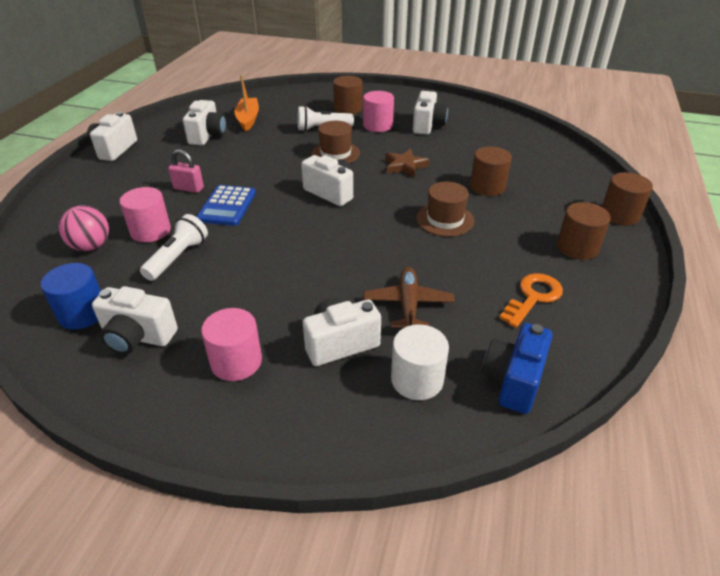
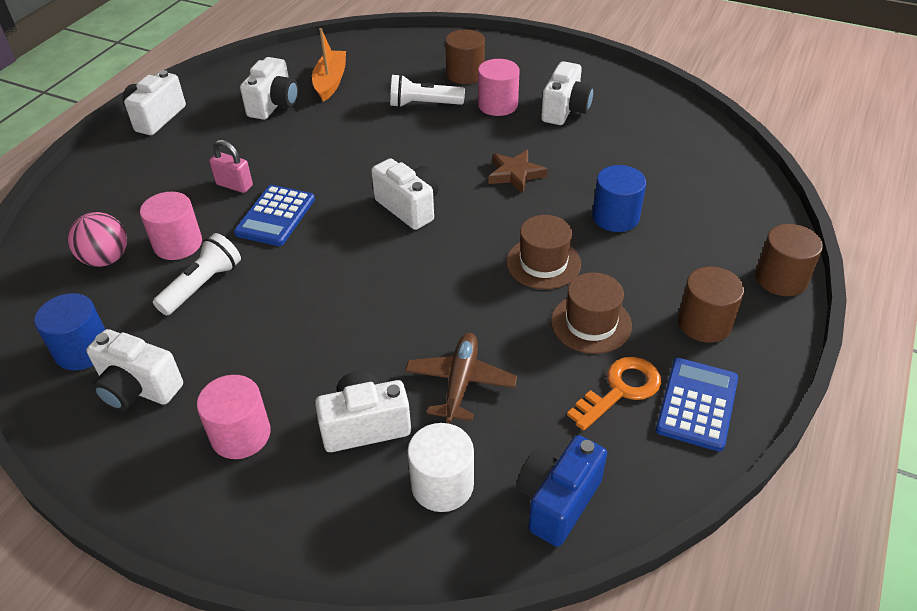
camera: 10 degrees right, 5 degrees up
brown hat [311,121,360,163] -> brown hat moved to [551,272,632,354]
brown cylinder [470,147,512,196] -> blue cylinder [592,165,646,232]
none -> blue calculator [656,358,738,452]

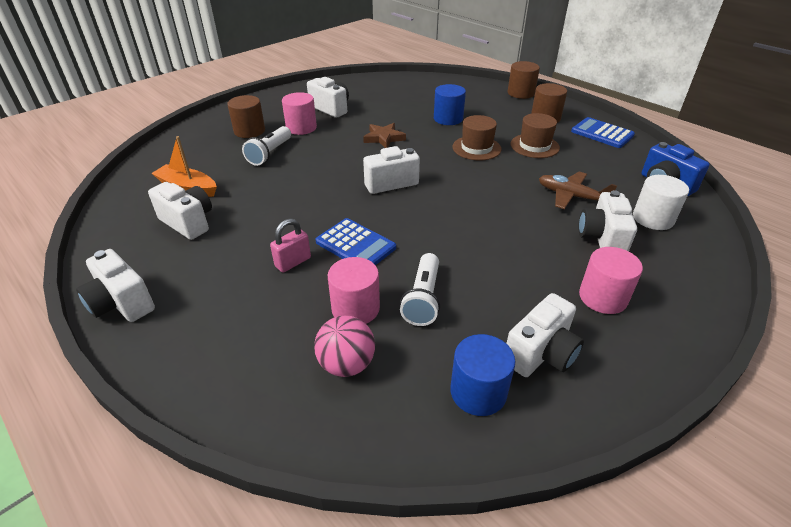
camera: 70 degrees left, 5 degrees down
white flashlight [153,233,241,315] -> white flashlight turned 135 degrees counterclockwise [400,253,440,326]
orange key [567,357,661,431] -> none

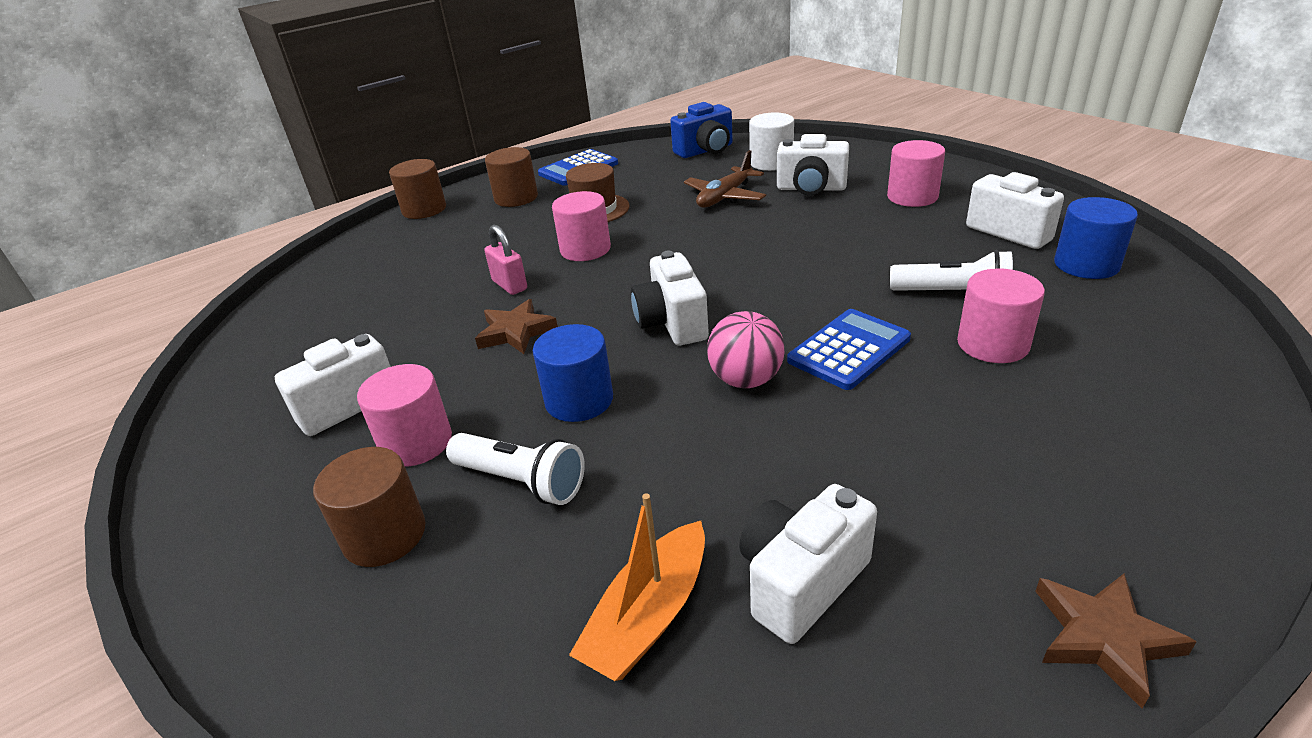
camera: 80 degrees left, 5 degrees down
white camera [76,249,155,322] -> brown star [1035,573,1197,709]
pink padlock [270,218,311,272] -> pink padlock moved to [484,225,527,295]
pink ball [314,316,375,377] -> pink ball moved to [707,311,785,388]
blue cylinder [434,84,466,125] -> blue cylinder moved to [533,324,613,422]
brown hat [452,115,501,161] -> pink cylinder [552,191,611,261]

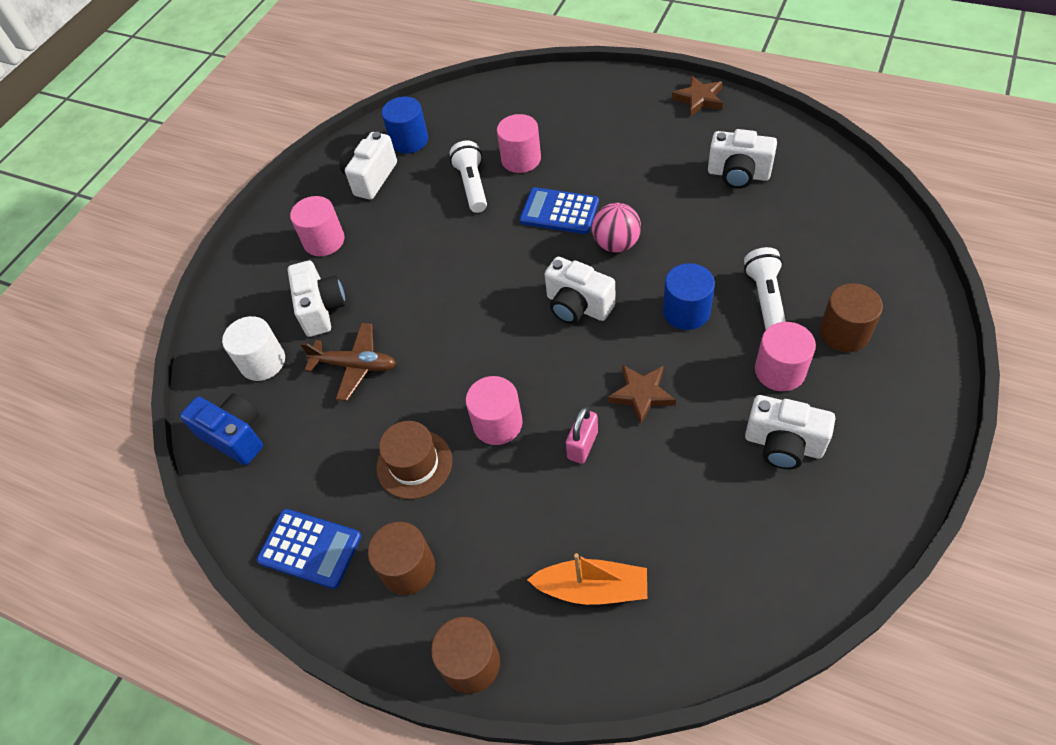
camera: 115 degrees left, 20 degrees up
orange boat [569,493,705,681] -> orange boat moved to [527,553,647,605]
white camera [631,251,709,346] -> white camera turned 75 degrees clockwise [545,257,615,324]

